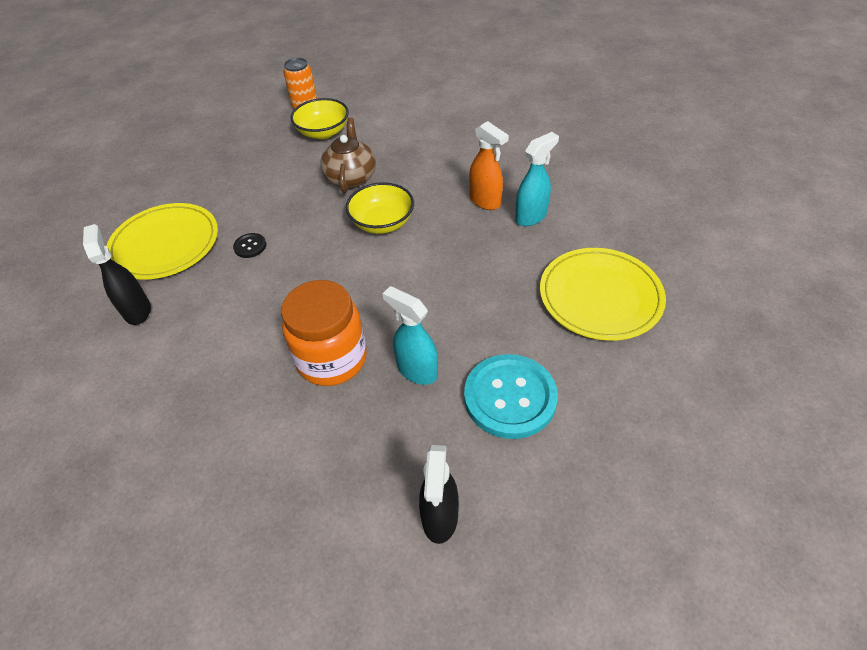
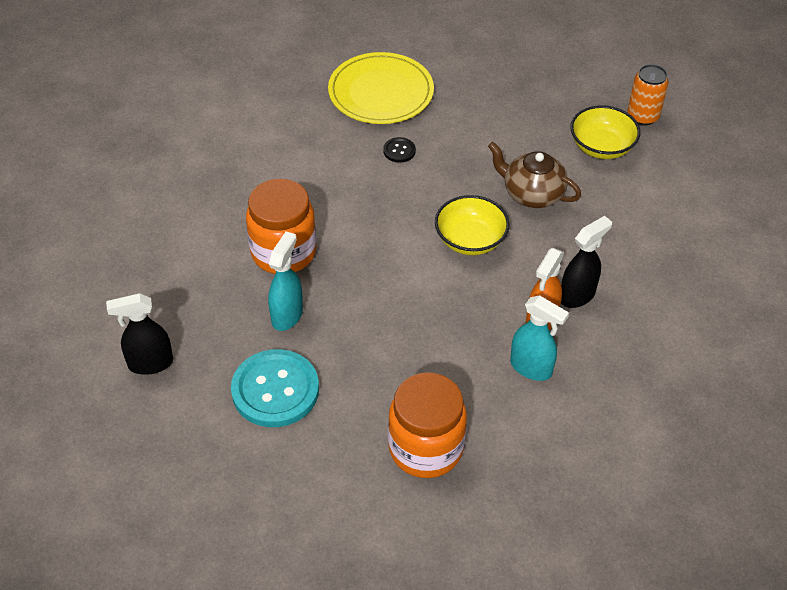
camera: 70 degrees right, 0 degrees up
black spray bottle [83,224,151,325] -> black spray bottle moved to [561,216,612,308]
brown teapot [320,117,376,193] -> brown teapot turned 135 degrees counterclockwise [488,142,581,208]
yellow plate [540,248,666,341] -> orange jar [388,372,467,478]

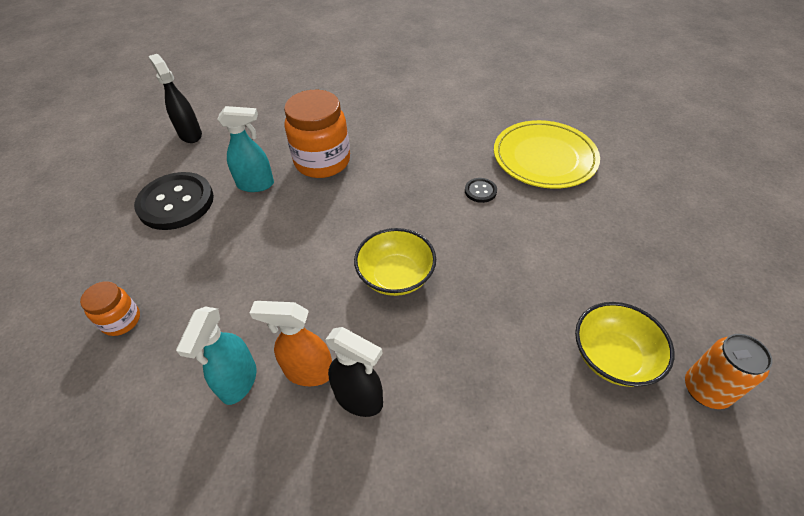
camera: 70 degrees right, 0 degrees up
turquoise button [231,349,319,427] -> black button [134,172,214,230]
orange jar [388,372,467,478] -> orange jar [80,281,140,336], size x0.52
brown teapot [488,142,581,208] -> none

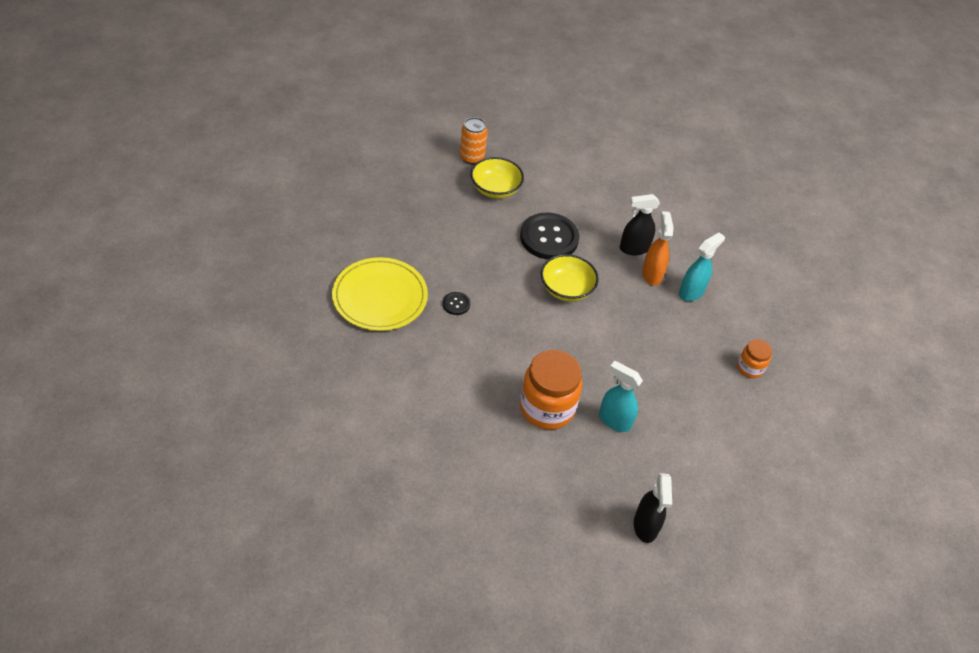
camera: 150 degrees left, 0 degrees up
black button [134,172,214,230] -> black button moved to [520,212,579,260]
orange spray bottle [250,301,332,386] -> orange spray bottle turned 135 degrees counterclockwise [642,211,674,286]
black spray bottle [325,327,383,417] -> black spray bottle turned 75 degrees counterclockwise [620,194,660,255]

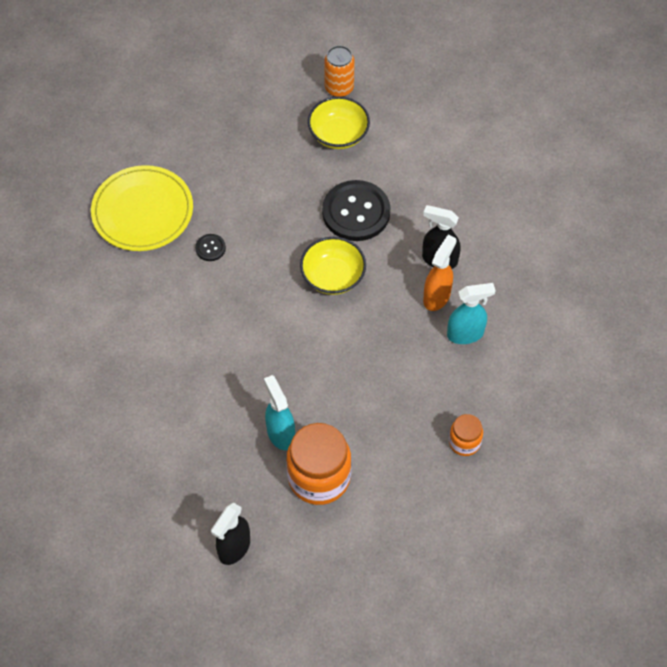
camera: 35 degrees right, 10 degrees up
orange jar [520,350,582,430] -> orange jar moved to [287,423,351,505]

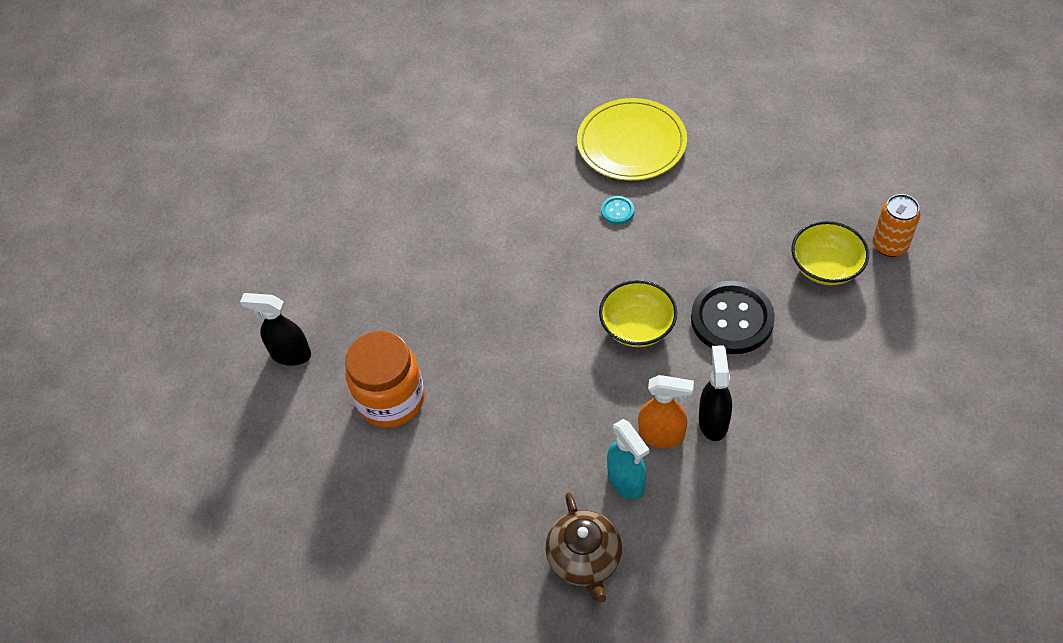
camera: 75 degrees right, 5 degrees down
black button [195,234,226,261] -> turquoise button [601,196,634,224]
turquoise spray bottle [264,375,295,450] -> none
orange jar [449,414,483,456] -> none
none -> brown teapot [545,492,622,602]

